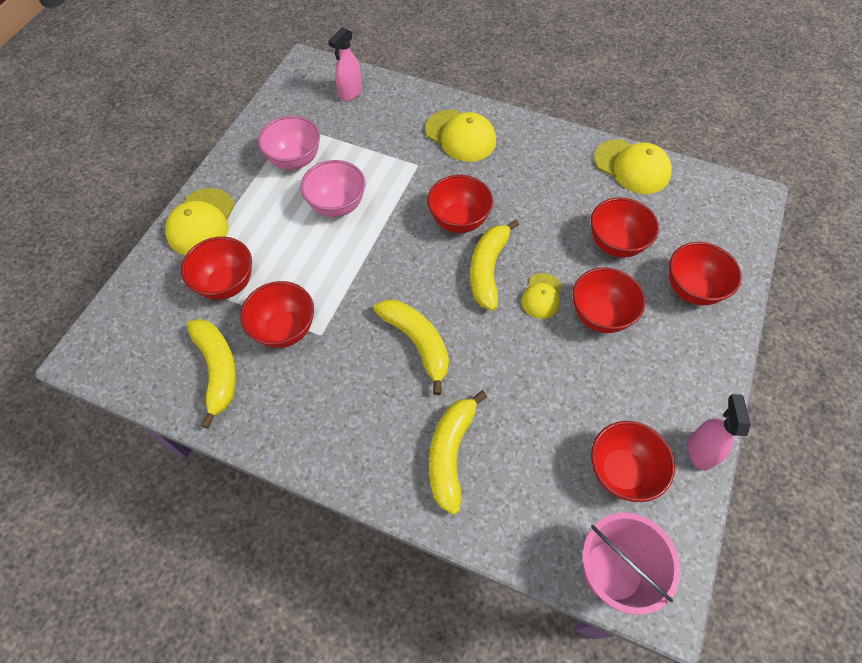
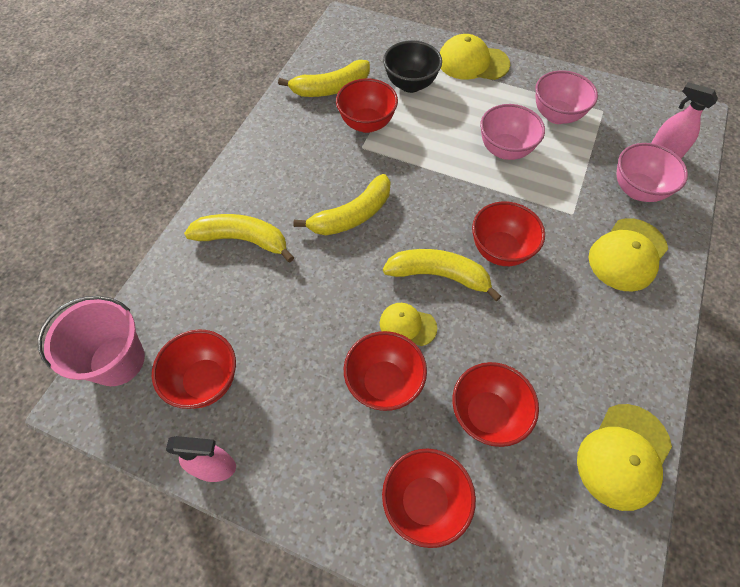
camera: 90 degrees right, 0 degrees up
red bowl [181,237,252,300] -> black bowl [383,40,442,93]
none -> pink bowl [616,143,688,202]

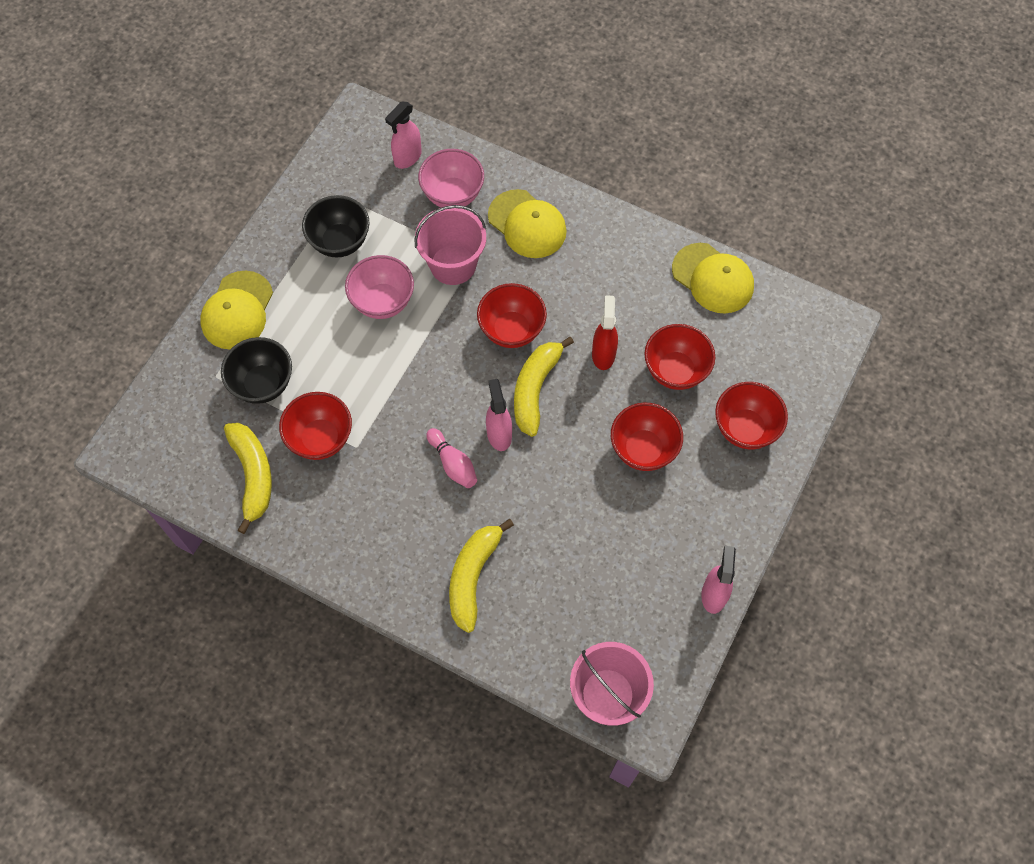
camera: 85 degrees left, 5 degrees up
red bowl [152,329,236,409] -> none
yellow banana [293,174,390,235] -> pink bowling pin [426,428,477,488]
yellow cap [380,303,437,346] -> none
pink bowl [535,70,598,124] -> black bowl [302,195,370,258]
none -> pink bucket [414,205,486,285]
none -> pink spray bottle [486,379,512,451]
none -> red spray bottle [592,295,618,370]

